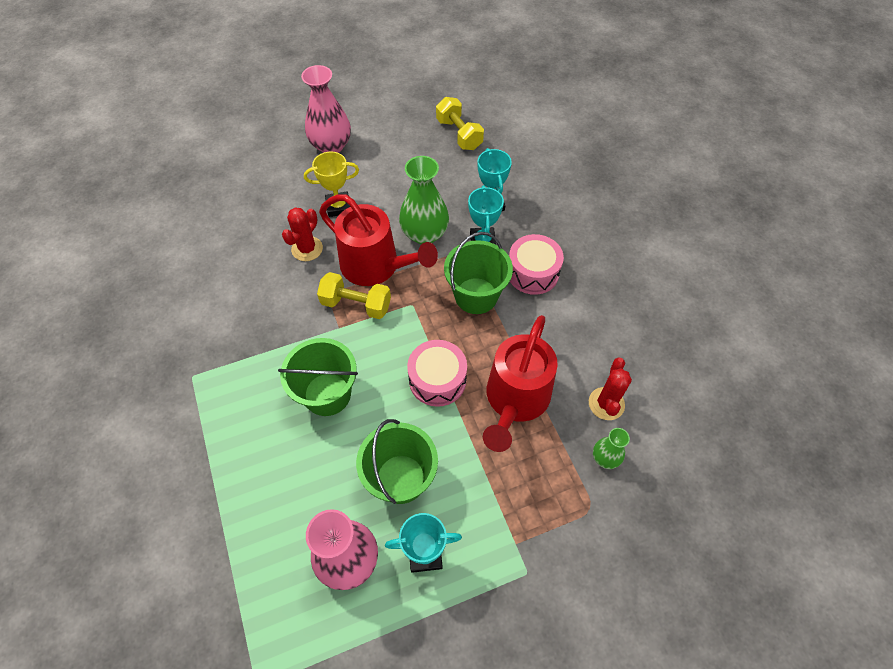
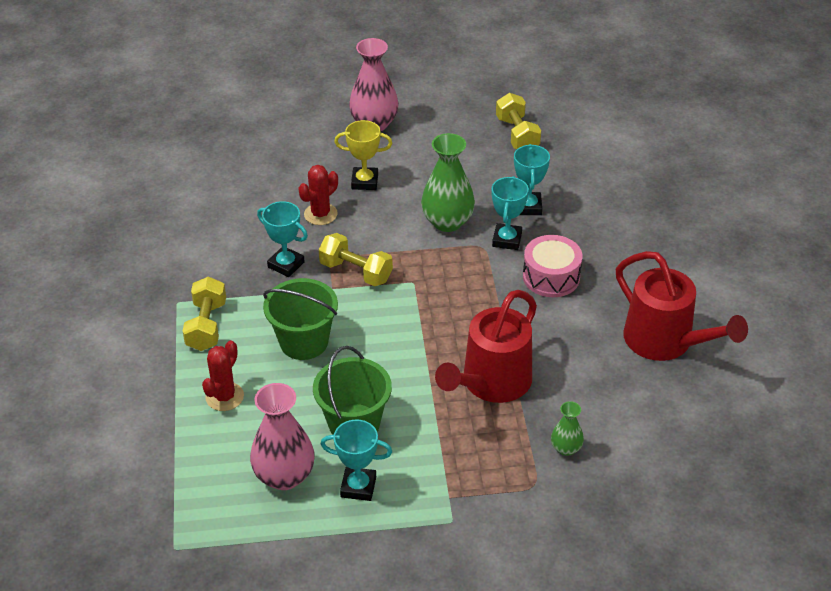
camera: 15 degrees right, 15 degrees down
red watering can [319,194,438,286] -> red watering can moved to [616,251,748,361]
pink drum [407,340,467,407] -> none
green bucket [444,232,513,314] -> none
red cactus [589,357,632,420] -> red cactus moved to [202,340,244,411]
none -> yellow dumbbell [183,277,226,351]
none -> turquoise trophy [257,201,308,277]

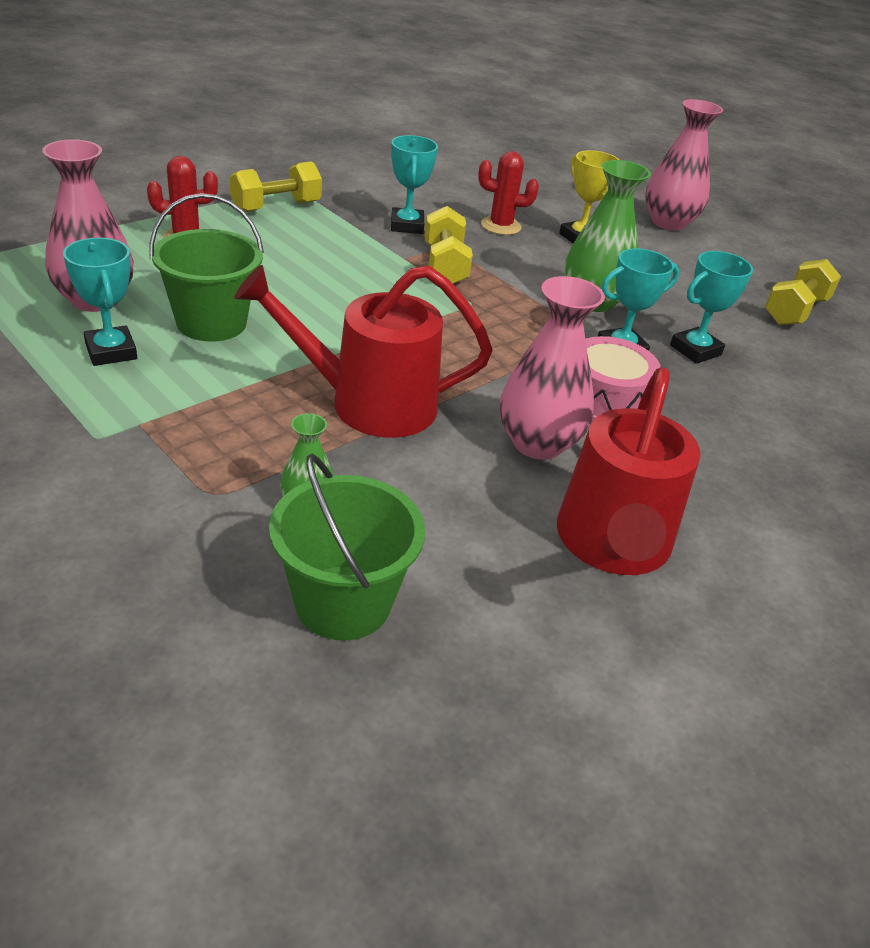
camera: 50 degrees right, 5 degrees down
green bucket [263,278,338,360] -> green bucket moved to [269,453,425,641]
none -> pink vase [500,276,605,460]

